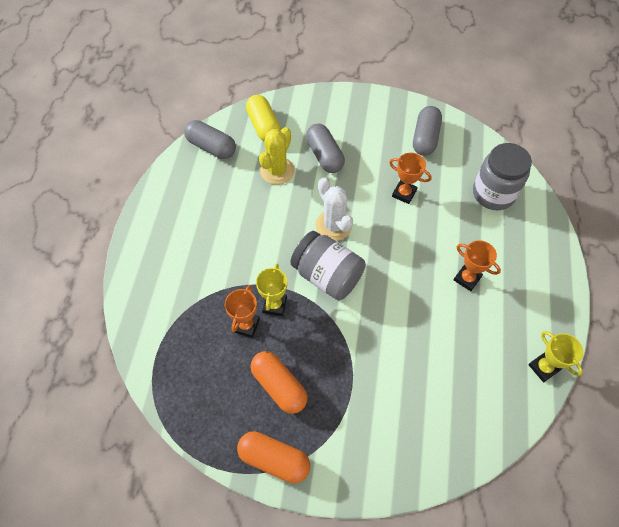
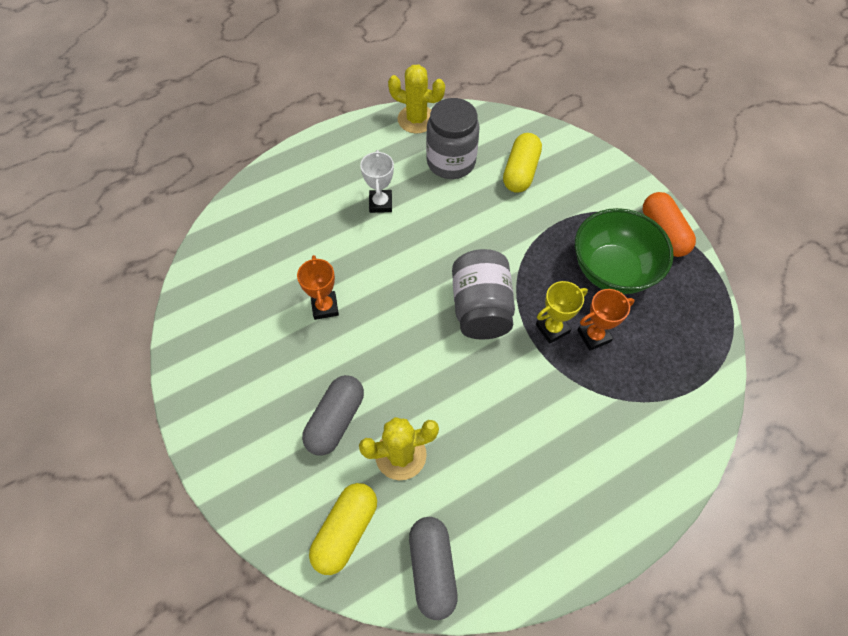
camera: 130 degrees left, 0 degrees up
orange capsule [250,351,308,414] -> green bowl [575,208,674,294]
white cactus [316,177,353,241] -> none
grey capsule [413,106,442,156] -> none
orange trophy [454,240,501,291] -> white trophy [360,150,394,213]
grey jar [473,143,532,210] -> grey jar moved to [426,98,480,179]
yellow trophy [528,331,583,382] -> yellow cactus [388,65,445,134]
none -> yellow capsule [503,133,542,193]

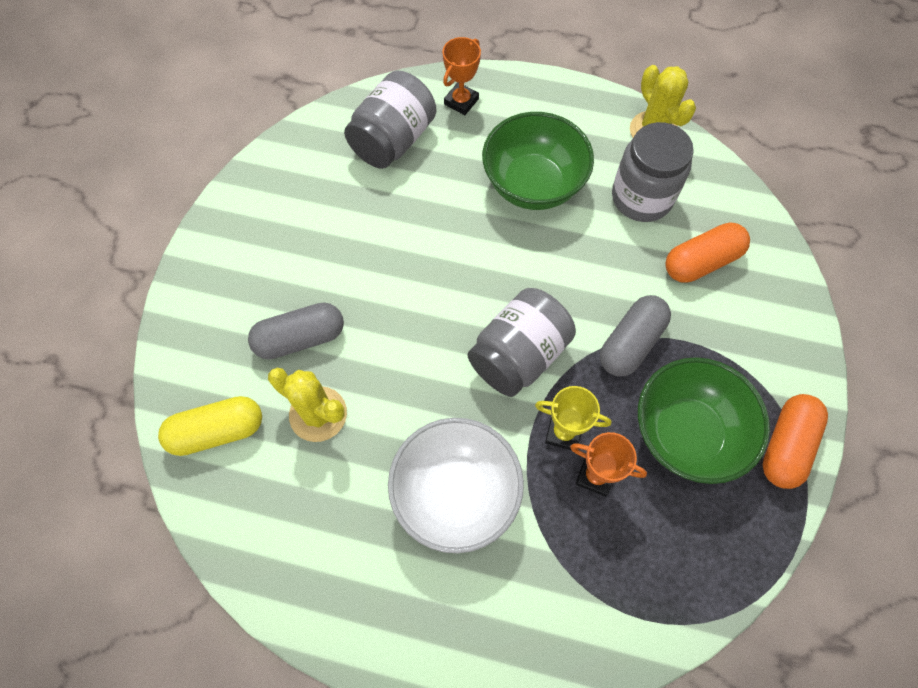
camera: 45 degrees right, 5 degrees up
orange trophy [297,255,339,320] -> orange trophy moved to [443,37,481,115]
white trophy [360,150,394,213] -> green bowl [482,112,594,210]
grey capsule [409,517,457,620] -> grey capsule moved to [600,295,671,377]
yellow capsule [503,133,542,193] -> orange capsule [665,222,750,283]
none -> grey jar [344,70,436,169]
none -> white bowl [388,418,524,553]

